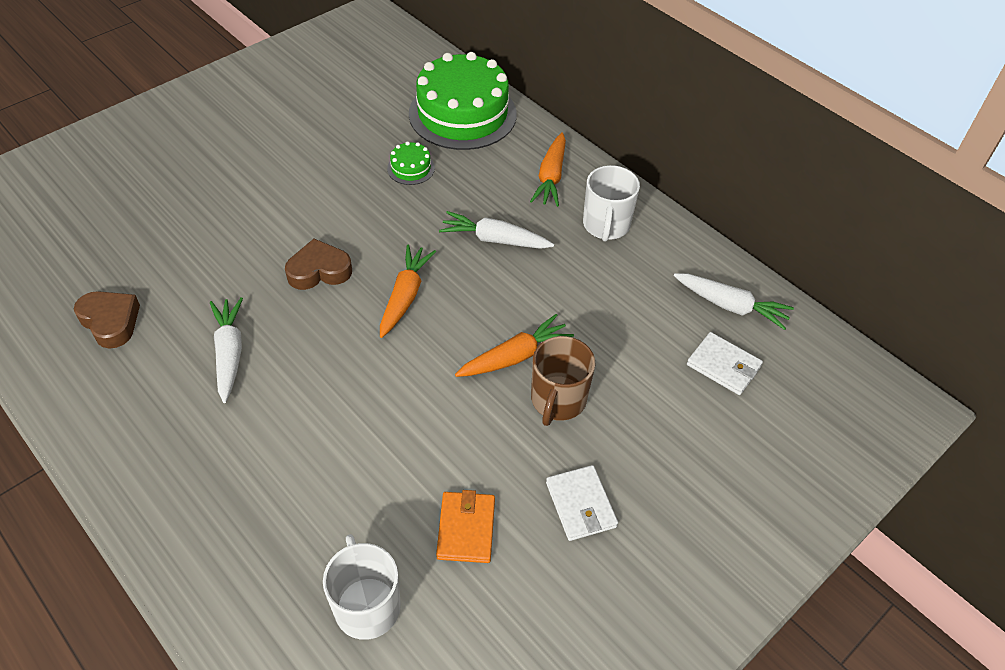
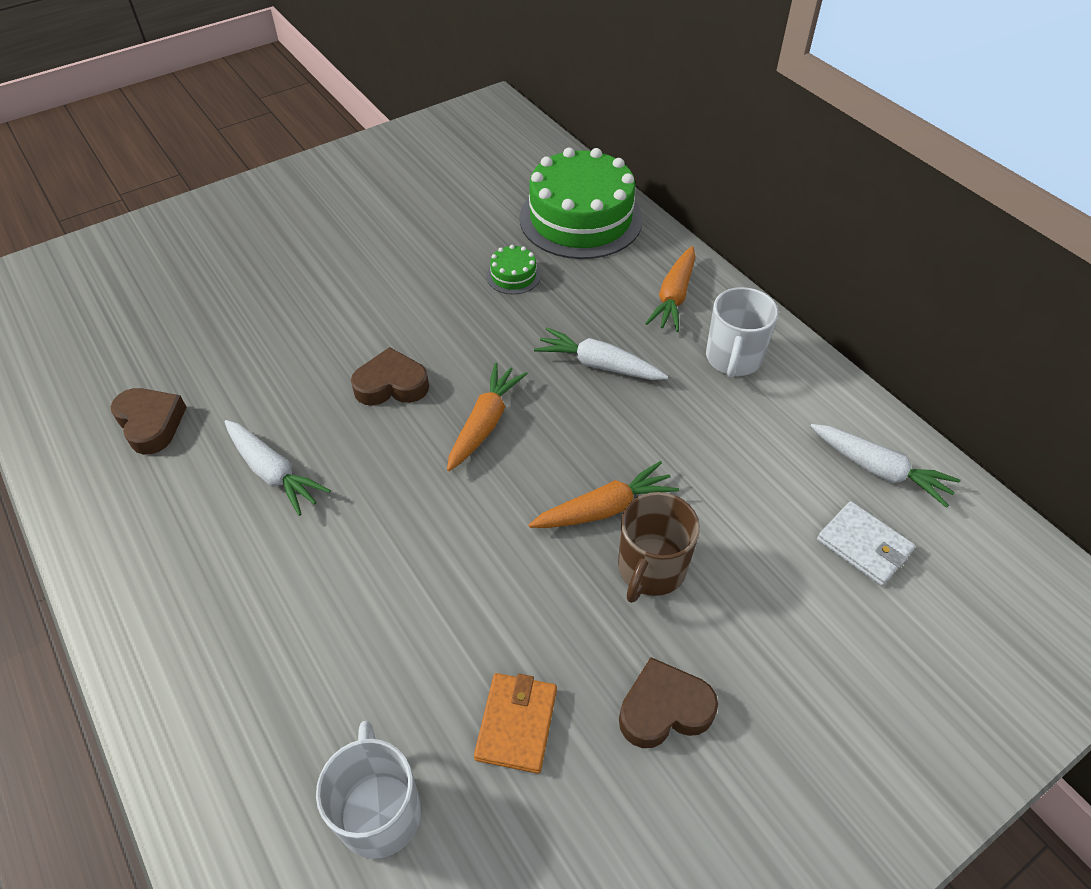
camera: 10 degrees right, 0 degrees up
white carrot [210,297,243,403] -> white carrot turned 135 degrees clockwise [225,420,331,516]
white wallet [546,465,618,541] -> brown heart [619,657,718,748]

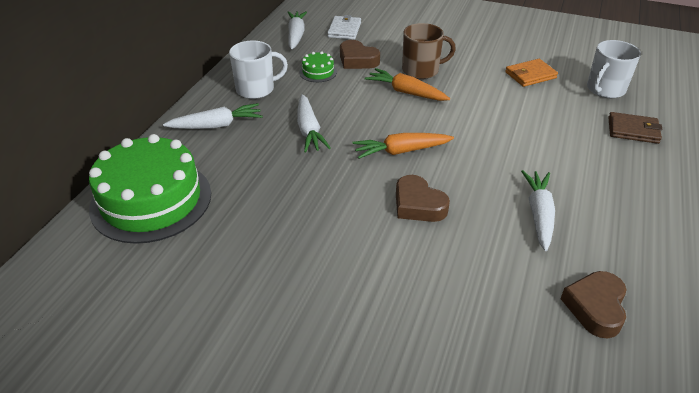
camera: 125 degrees left, 10 degrees down
green cake [487,245,541,294] -> green cake moved to [299,51,337,82]
brown heart [619,657,718,748] -> brown heart moved to [340,40,380,69]
orange carrot [645,246,696,332] -> white carrot [163,103,263,129]
none -> brown wallet [608,112,663,144]

